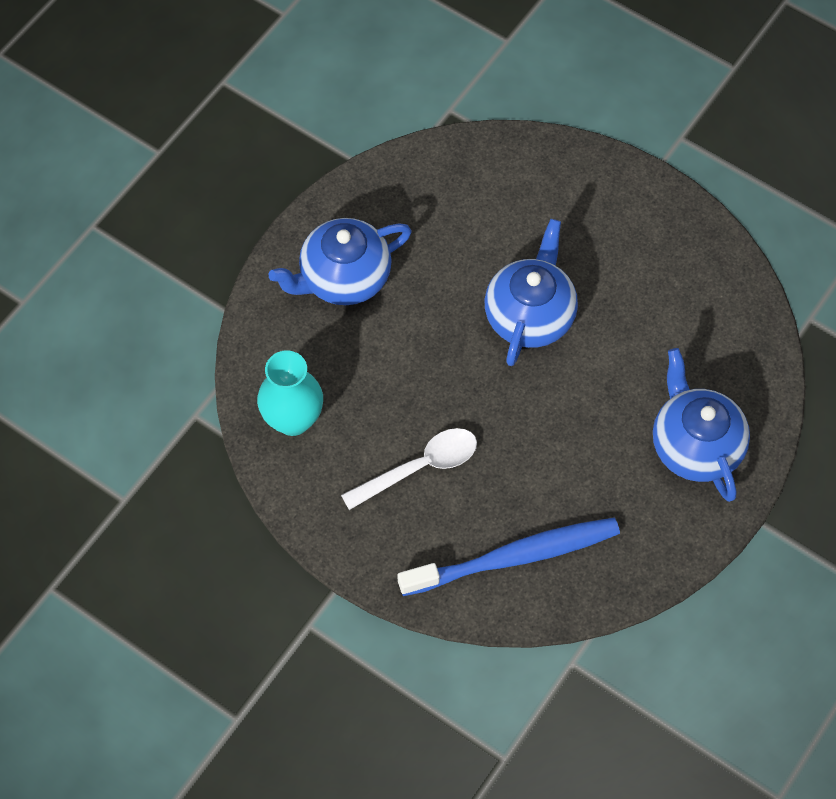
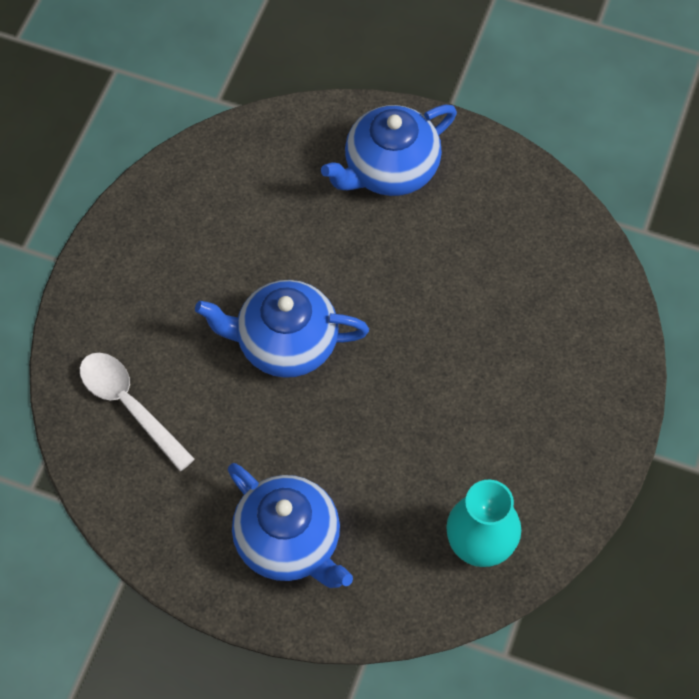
camera: 105 degrees left, 0 degrees up
white spoon [341,428,477,510] -> white spoon moved to [80,353,195,471]
blue toothbrush [398,518,620,596] -> none

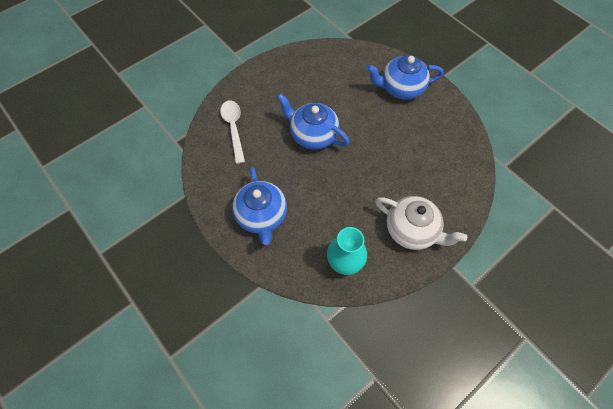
camera: 30 degrees right, 0 degrees up
none -> white teapot [375,196,467,250]

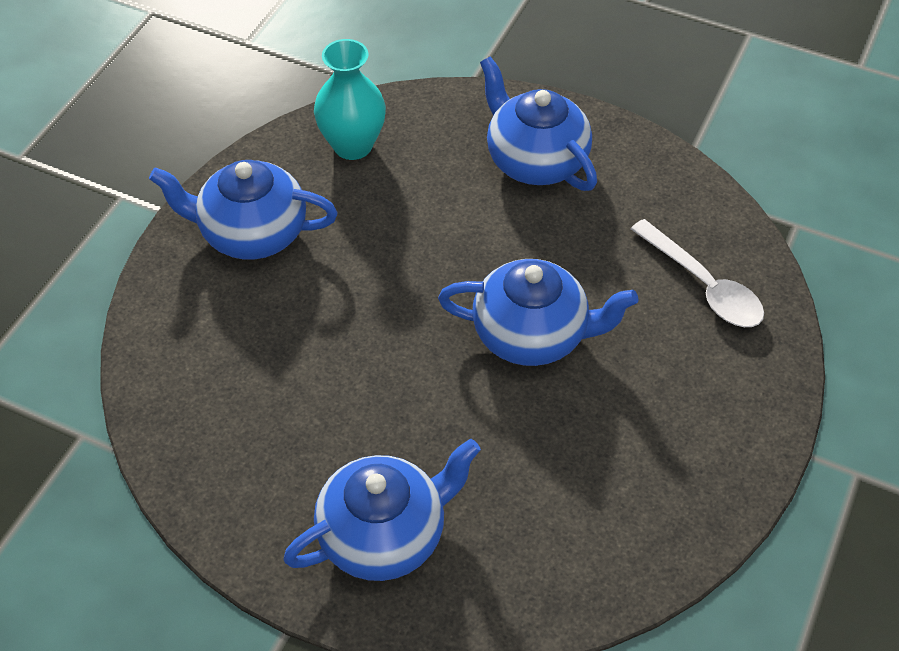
camera: 155 degrees right, 10 degrees down
white teapot [375,196,467,250] -> blue teapot [149,160,338,260]

